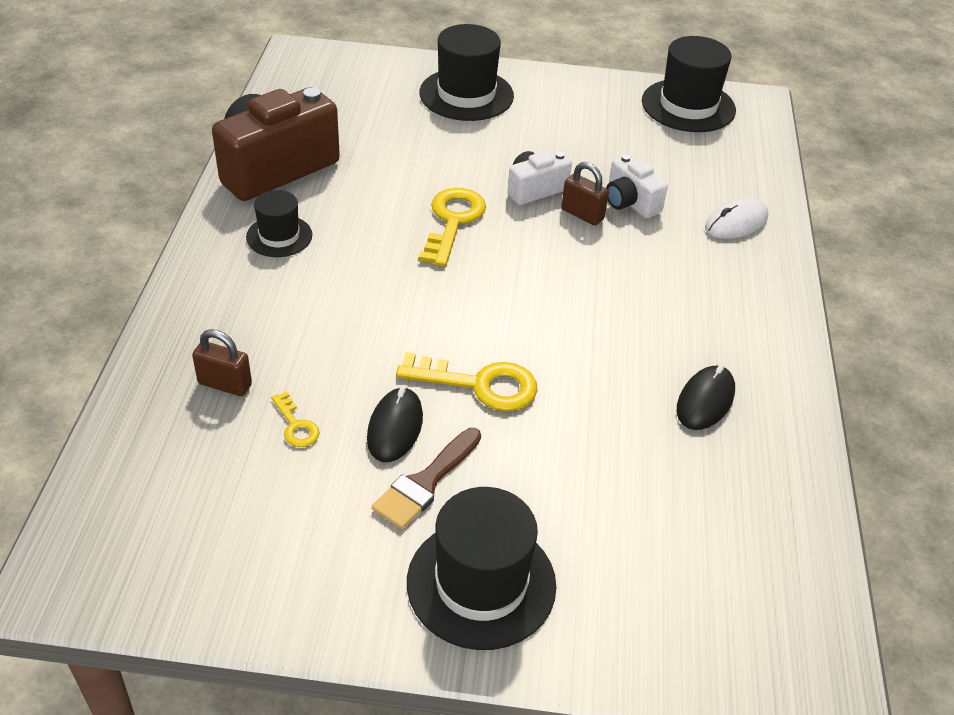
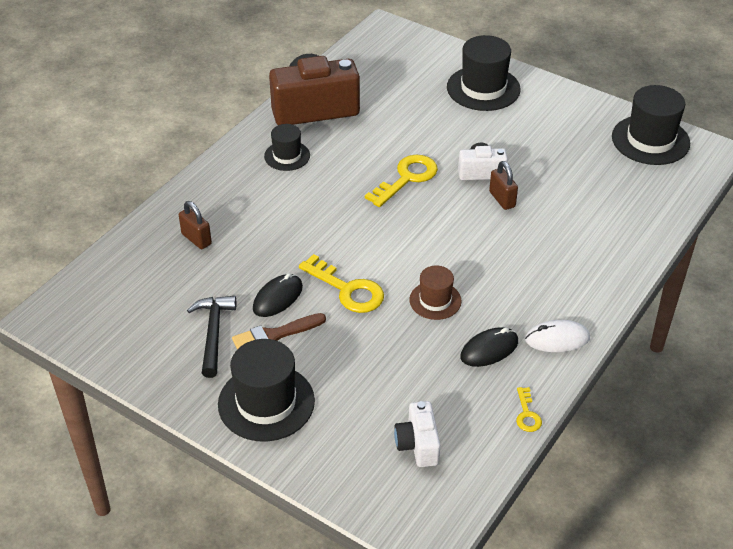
camera: 30 degrees right, 0 degrees up
yellow key [271,391,320,447] -> yellow key moved to [516,387,542,432]
white camera [606,154,668,219] -> white camera moved to [394,401,440,467]
white mouse [705,198,768,239] -> white mouse moved to [525,320,590,352]
none -> black hammer [187,296,236,378]
none -> brown hat [409,266,462,320]

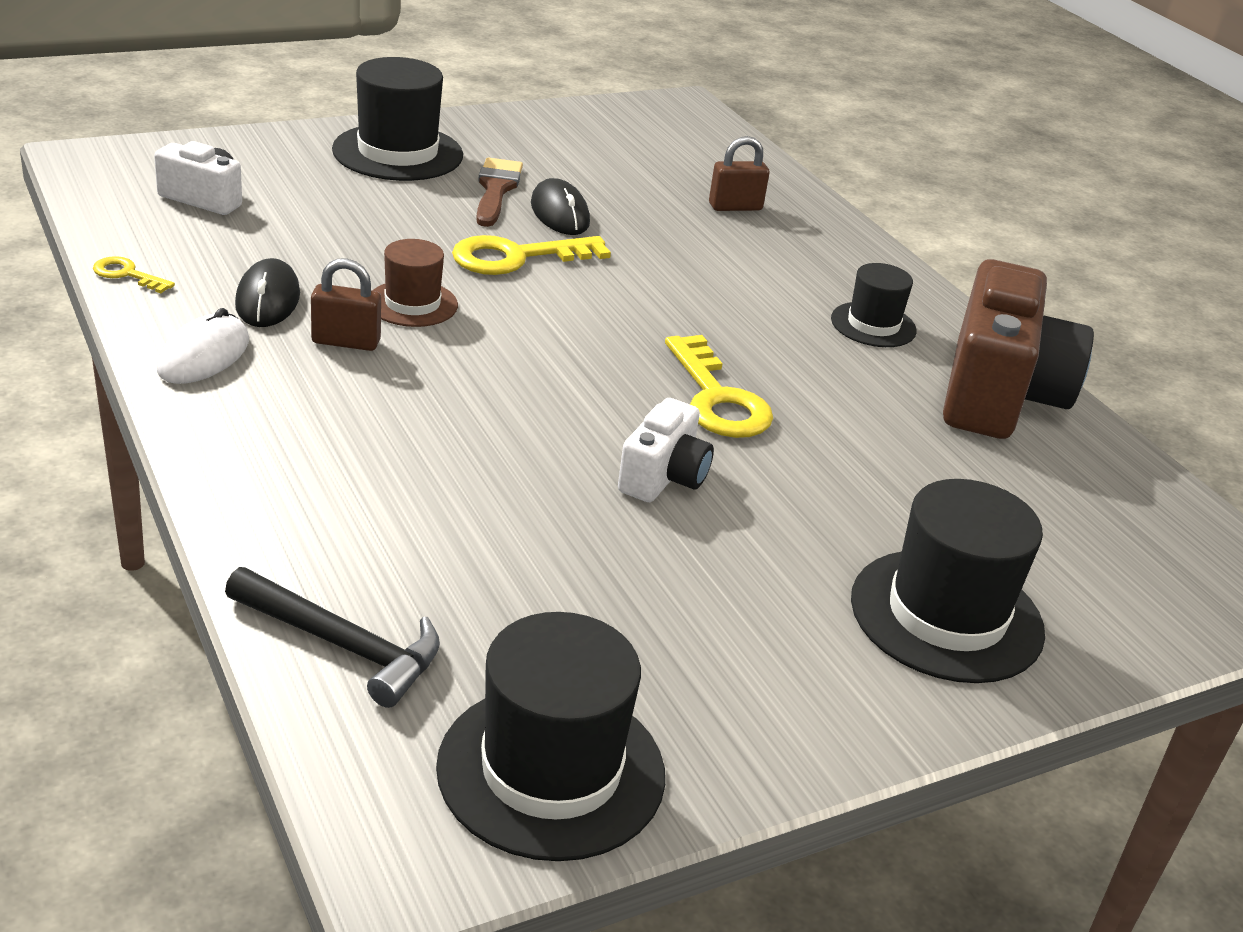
camera: 115 degrees right, 10 degrees down
black hammer [187,296,236,378] -> black hammer moved to [225,567,440,708]
brown padlock [489,161,518,210] -> brown padlock moved to [311,258,381,351]

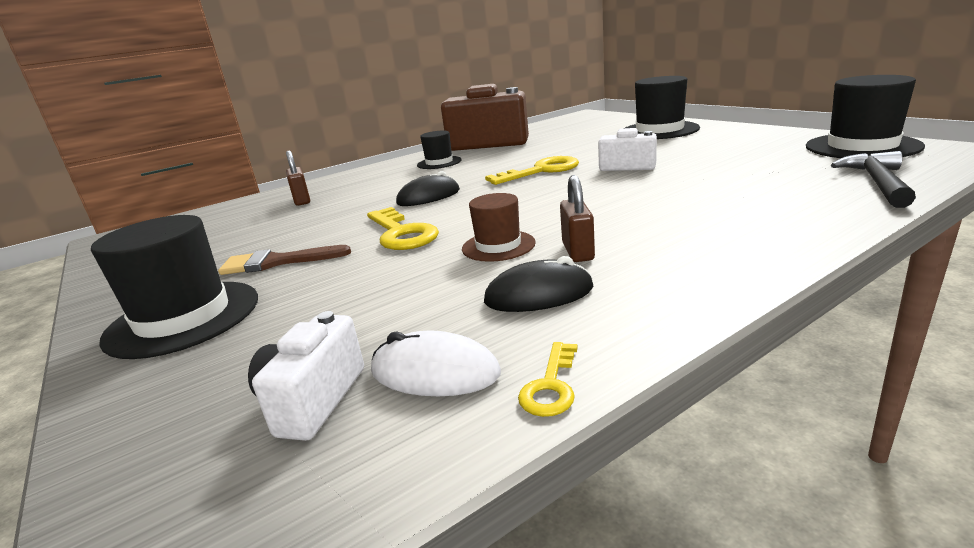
camera: 90 degrees left, 10 degrees down
white mouse [157,308,249,384] -> white mouse moved to [371,331,501,396]
black mouse [531,178,590,235] -> black mouse moved to [396,171,460,206]

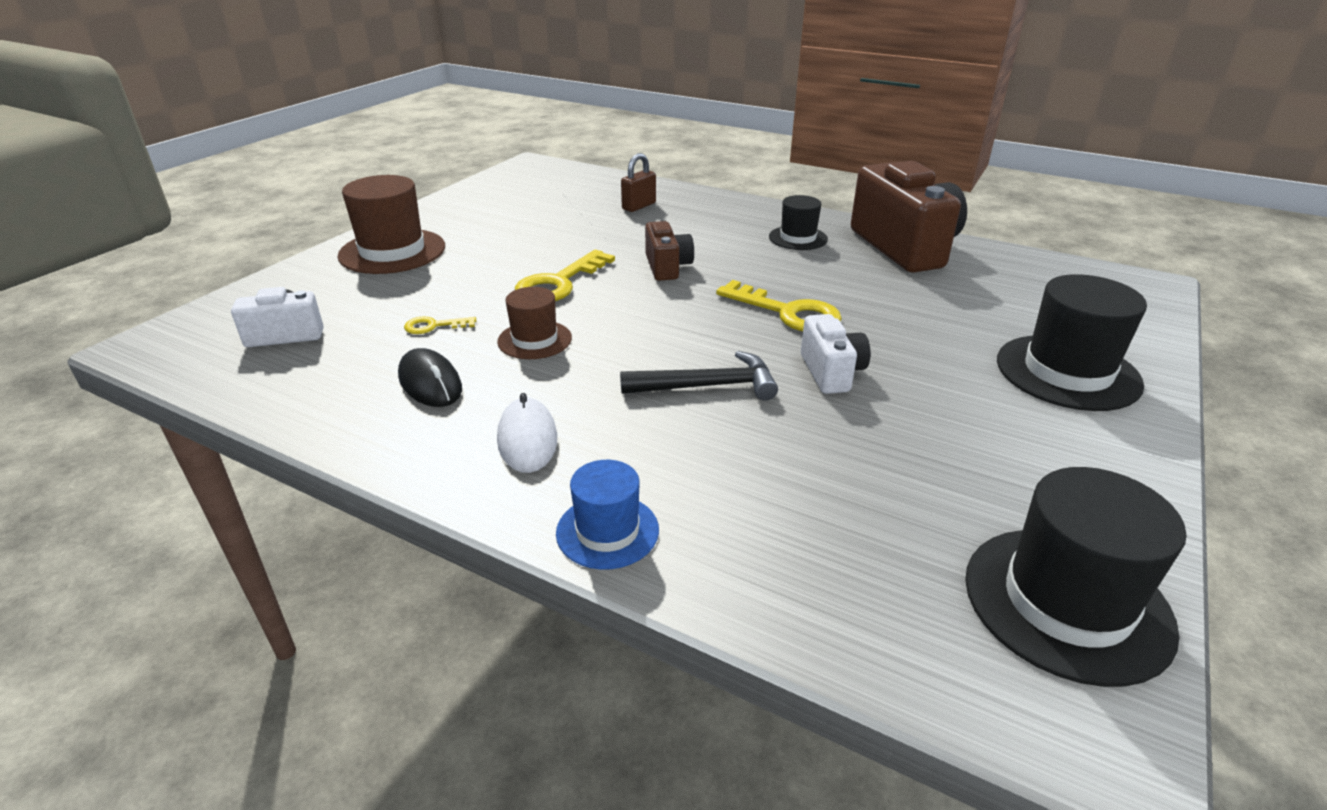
camera: 60 degrees right, 10 degrees up
black hat [91,215,258,359] -> brown hat [338,175,445,274]
brown brush [218,245,351,275] -> none
white mouse [371,331,501,396] -> white mouse moved to [497,393,557,473]
black mouse [396,171,460,206] -> brown camera [645,221,694,281]
yellow key [518,342,578,417] -> yellow key moved to [404,317,476,334]
brown padlock [560,175,595,262] -> none
black hammer [831,151,916,208] -> black hammer moved to [620,351,778,401]
none -> blue hat [556,460,659,570]

